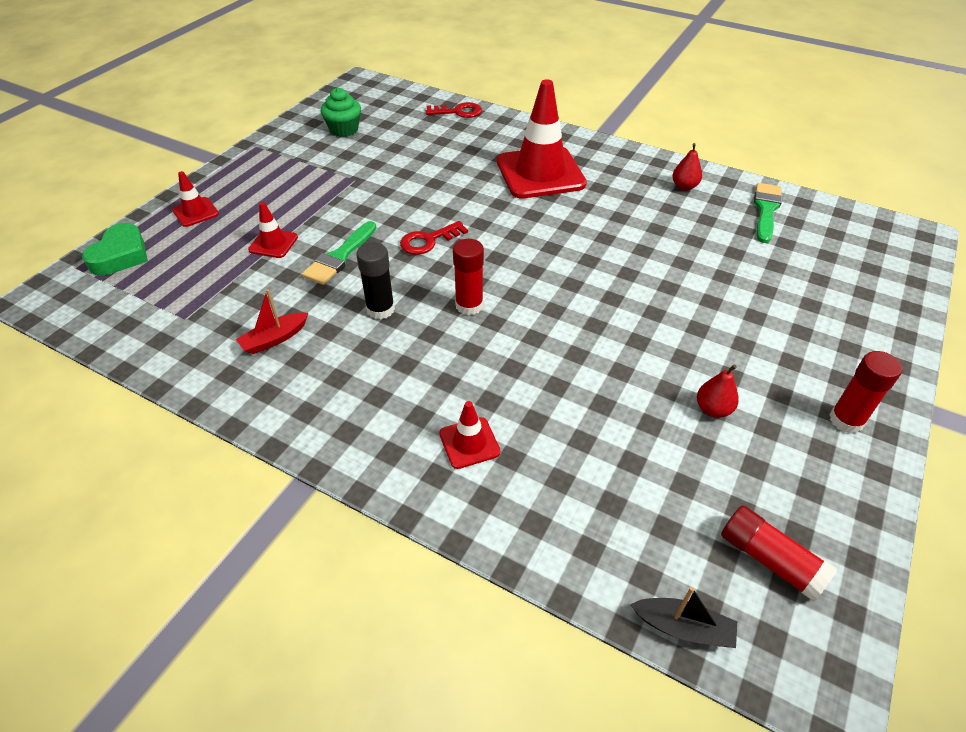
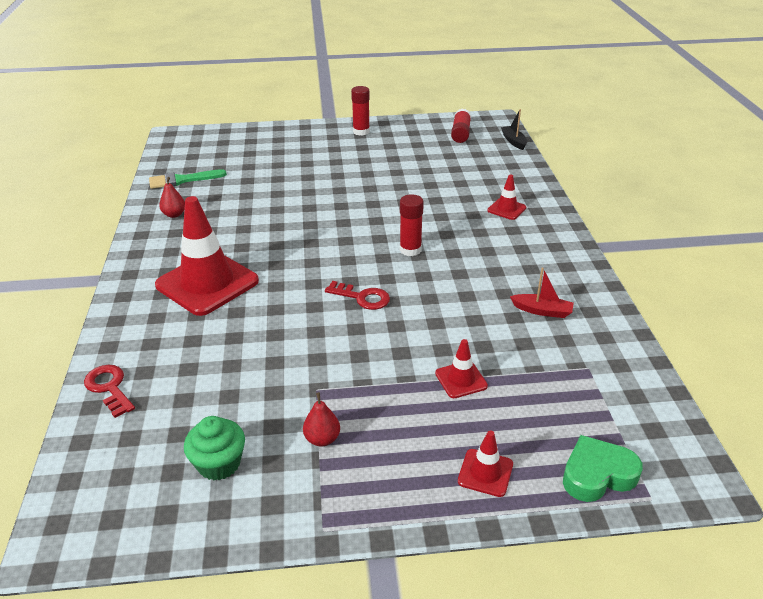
camera: 125 degrees left, 10 degrees down
green brush [302,221,377,285] -> none
black glue stick [356,242,395,319] -> none
red pear [697,364,739,418] -> red pear moved to [303,392,340,446]

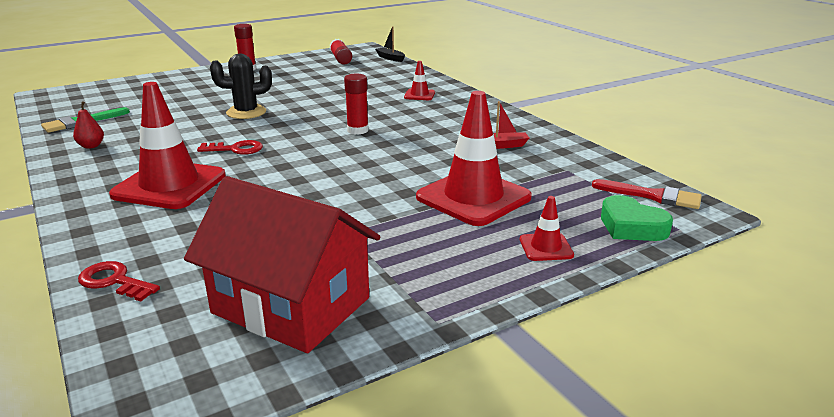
camera: 25 degrees left, 10 degrees down
green cupcake [184,416,245,481] -> red house [184,176,380,353]
red pear [303,392,340,446] -> none
red key [325,281,390,310] -> red key moved to [197,140,263,155]
red traffic cone [435,339,488,398] -> red traffic cone [416,91,532,226], size x2.21
green heart [563,435,643,502] -> green heart turned 90 degrees counterclockwise [601,195,673,241]
none -> black cactus [210,54,272,119]
none -> red brush [592,179,702,209]

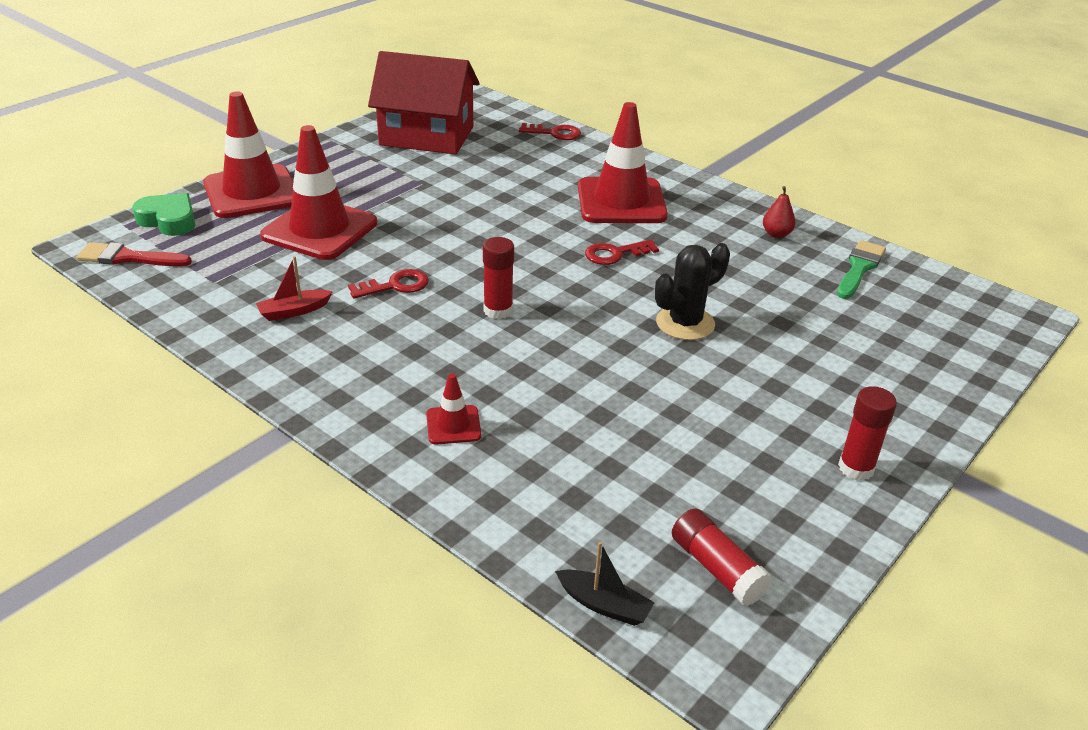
camera: 160 degrees right, 10 degrees up
red traffic cone [520,196,574,261] -> red traffic cone [203,91,294,218], size x2.21
none -> red key [348,269,429,299]

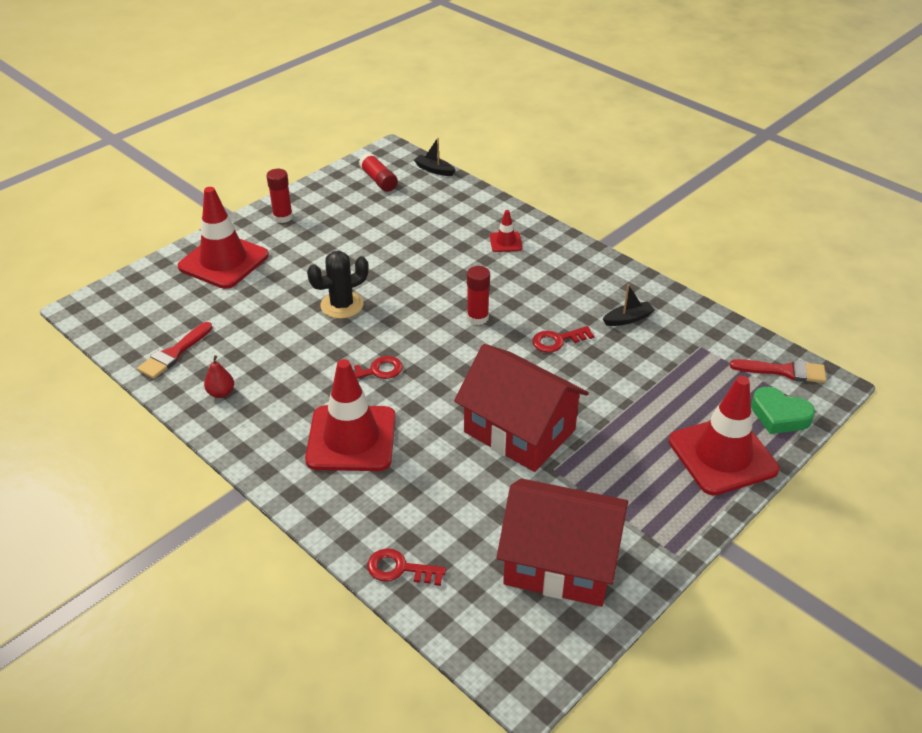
camera: 175 degrees left, 5 degrees up
red boat [256,256,333,321] -> black boat [602,284,655,326]
red traffic cone [260,125,377,260] -> red traffic cone moved to [178,187,269,289]
green brush [837,240,886,299] -> red brush [137,322,212,379]
none -> red house [454,344,589,472]

